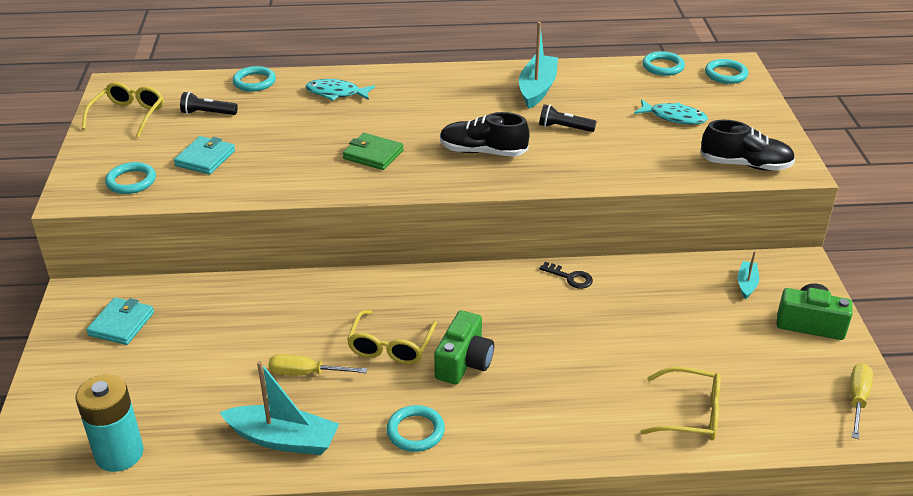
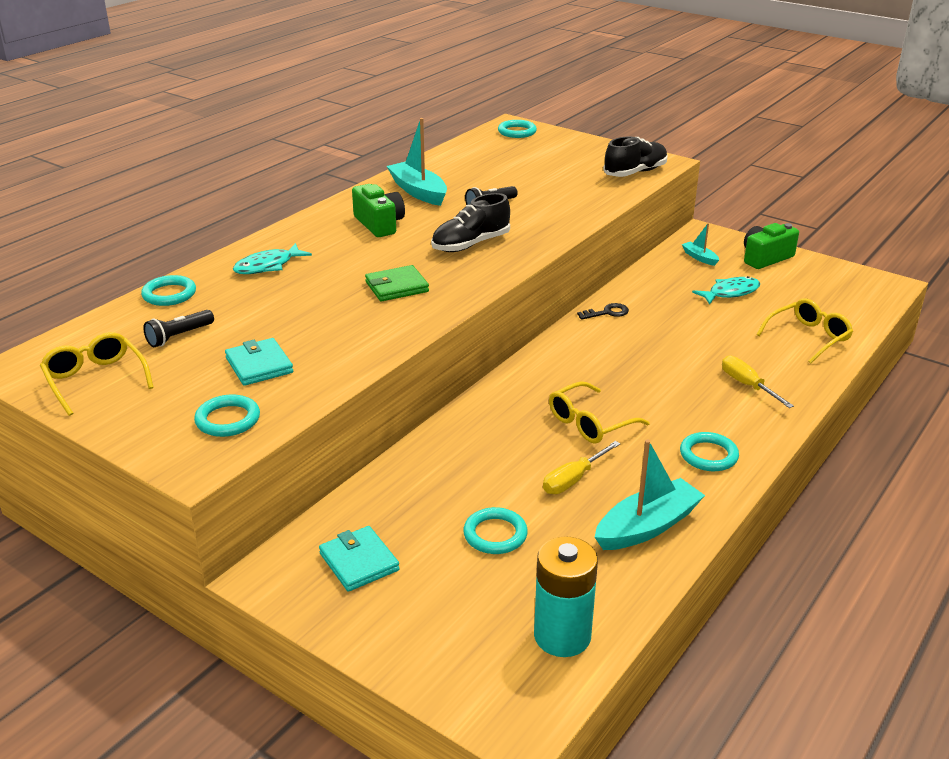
camera: 50 degrees left, 5 degrees down
yellow glasses [347,310,437,365] -> yellow glasses turned 90 degrees clockwise [549,381,650,444]
green camera [434,311,494,384] -> green camera moved to [352,184,405,237]
turquoise fish [634,99,708,125] -> turquoise fish moved to [692,276,760,305]
turquoise ring [642,51,685,76] -> turquoise ring moved to [463,507,528,554]
yellow screwdriver [850,363,873,439] -> yellow screwdriver moved to [722,356,794,408]

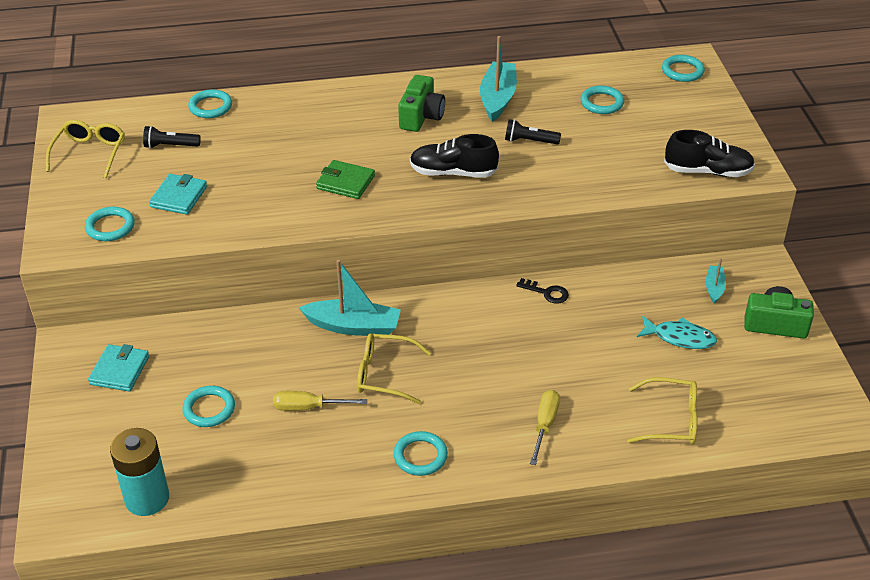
camera: 45 degrees right, 10 degrees up
turquoise fish [233,243,312,274] -> none
turquoise boat [595,440,705,550] -> turquoise boat moved to [299,260,401,336]
none -> turquoise ring [580,86,624,114]

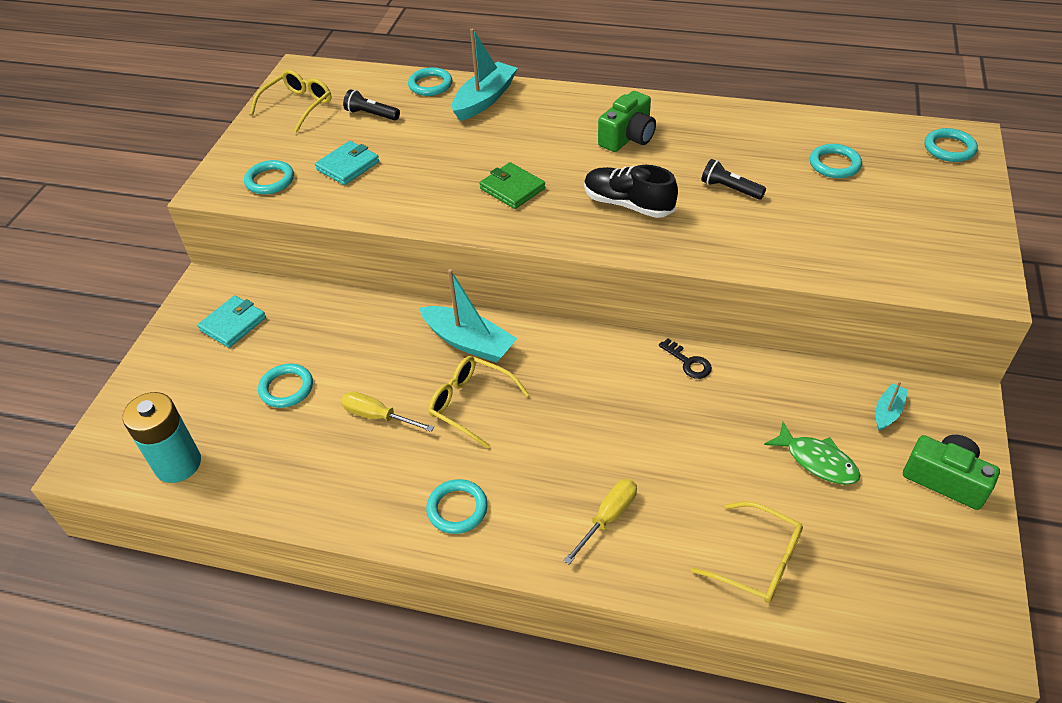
camera: 25 degrees right, 5 degrees up
turquoise boat [480,36,517,122] -> turquoise boat moved to [452,28,518,121]
turquoise fish [637,316,717,349] -> green fish [764,422,860,485]
black shoe [664,130,755,177] -> none

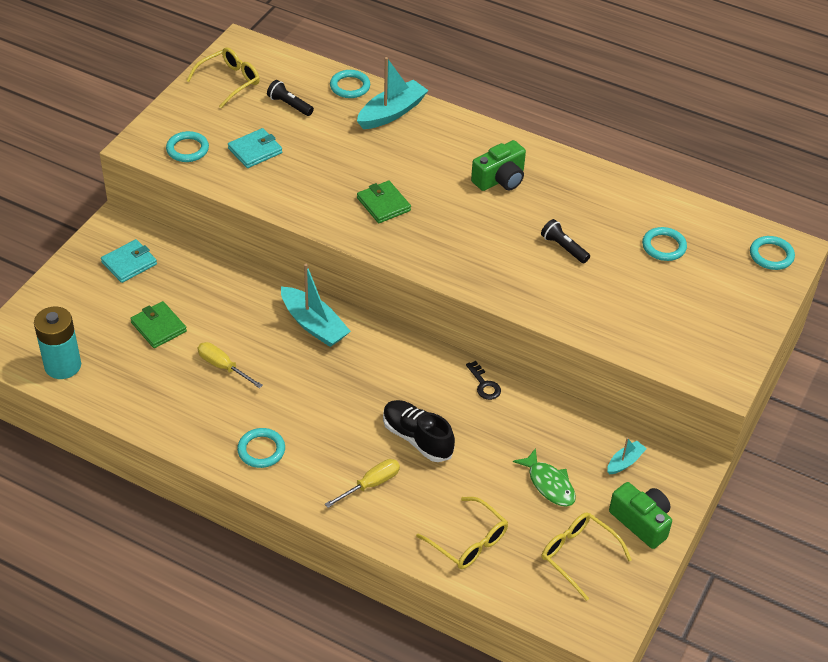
camera: 10 degrees right, 0 degrees up
turquoise ring [258,364,313,408] -> green wallet [130,301,187,348]
yellow glasses [428,356,530,449] -> yellow glasses moved to [542,512,632,601]
black shoe [584,165,678,218] -> black shoe moved to [383,400,455,462]

